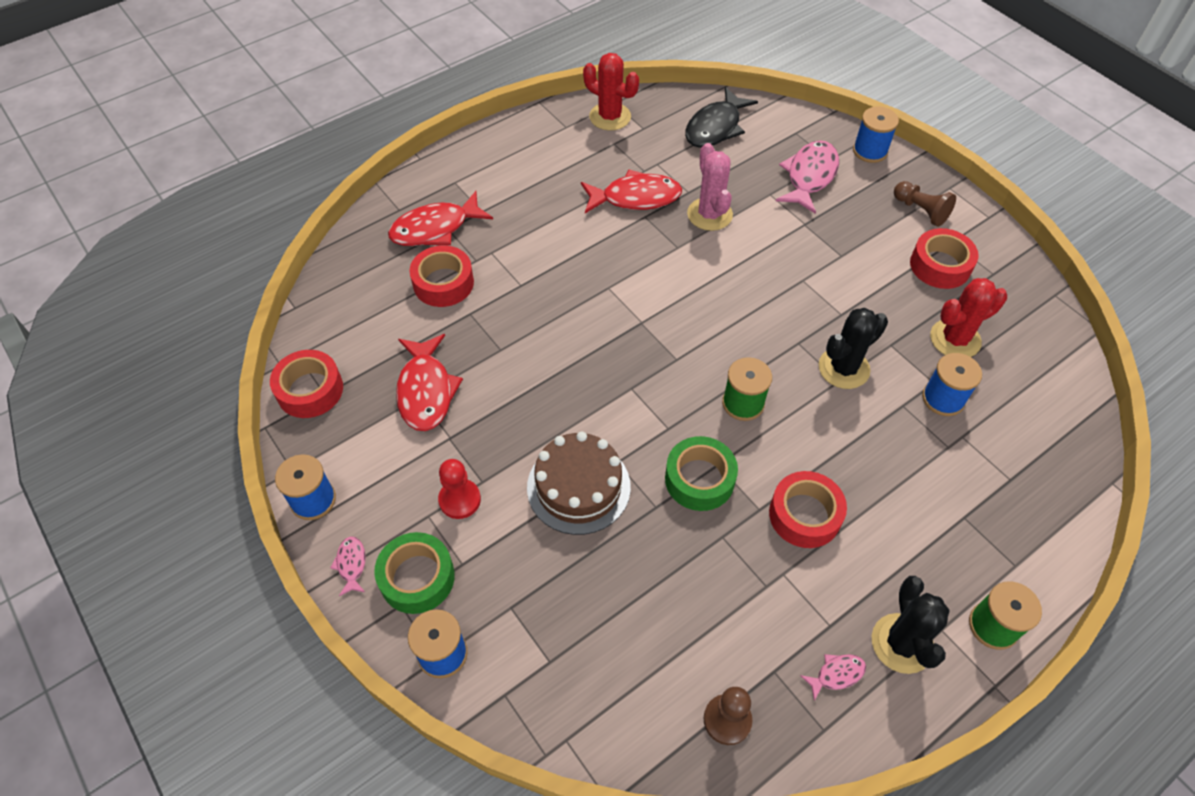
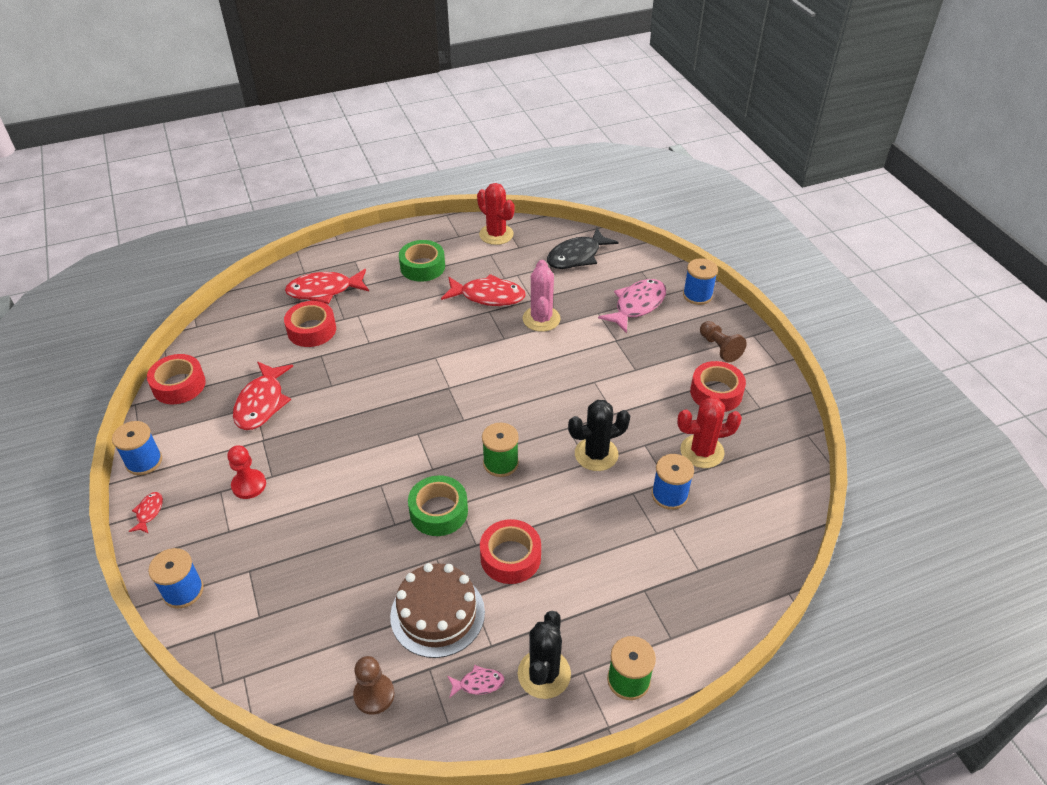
camera: 15 degrees right, 10 degrees down
pink fish [330,536,366,596] -> red fish [128,492,163,534]
green tape [374,532,455,614] -> green tape moved to [399,240,445,282]
brown cake [527,431,631,535] -> brown cake moved to [390,563,485,658]

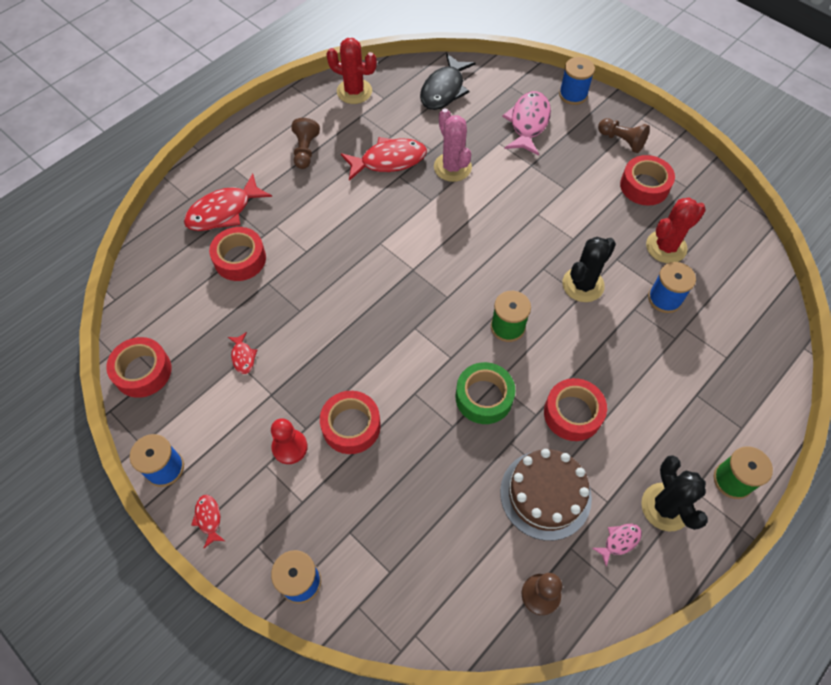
camera: 25 degrees left, 15 degrees up
red fish [233,362,293,430] -> red fish [228,332,257,374], size x0.47
green tape [399,240,445,282] -> brown pawn [291,118,320,169]
none -> red tape [320,391,381,454]

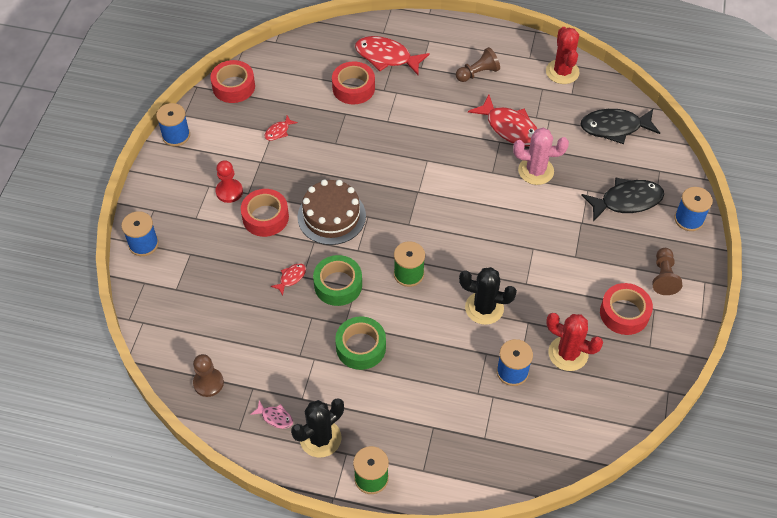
camera: 60 degrees right, 5 degrees down
red fish [191,495,225,548] -> red fish moved to [271,263,306,296]
pink cactus [434,108,472,182] -> pink cactus turned 60 degrees clockwise [513,128,569,185]
brown cake [500,449,592,541] -> brown cake moved to [297,180,366,245]
pink fish [502,91,551,155] -> black fish [581,177,664,222]
red tape [544,378,607,441] -> green tape [335,316,386,370]

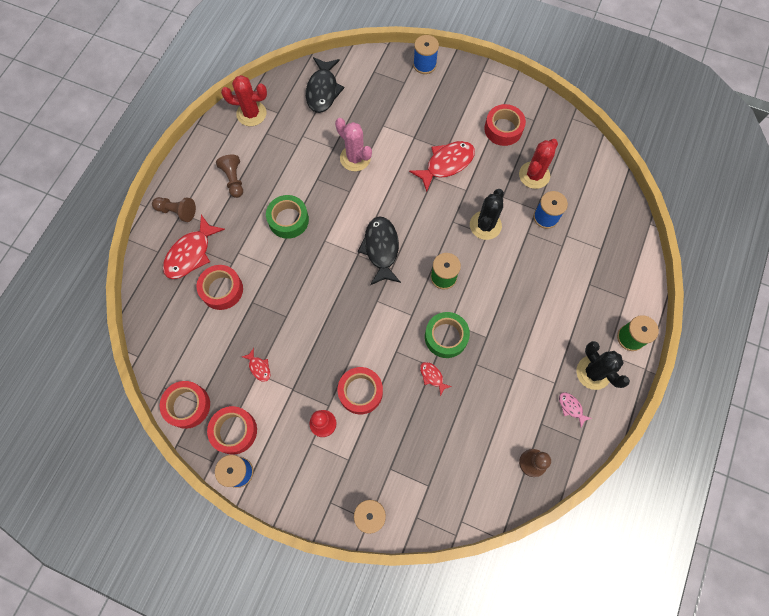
camera: 80 degrees left, 15 degrees up
pink fish [250,400,293,429] -> pink fish turned 75 degrees counterclockwise [559,392,592,427]
brown cake [297,180,366,245] -> none
green tape [335,316,386,370] -> green tape moved to [266,195,309,239]
red fish [468,95,537,147] -> red fish moved to [409,141,475,192]
pink cactus [513,128,569,185] -> pink cactus turned 60 degrees counterclockwise [335,118,372,171]
black fish [581,177,664,222] -> black fish moved to [358,216,401,285]
brown pawn [652,248,682,295] -> brown pawn moved to [152,197,196,222]
none -> red tape [207,406,257,455]

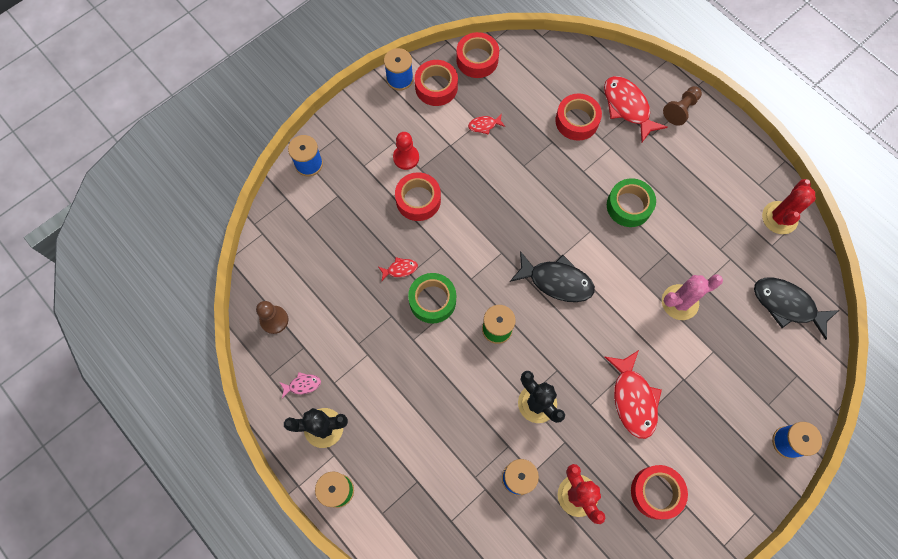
camera: 115 degrees right, 0 degrees up
brown pawn [216,155,243,198] -> none

